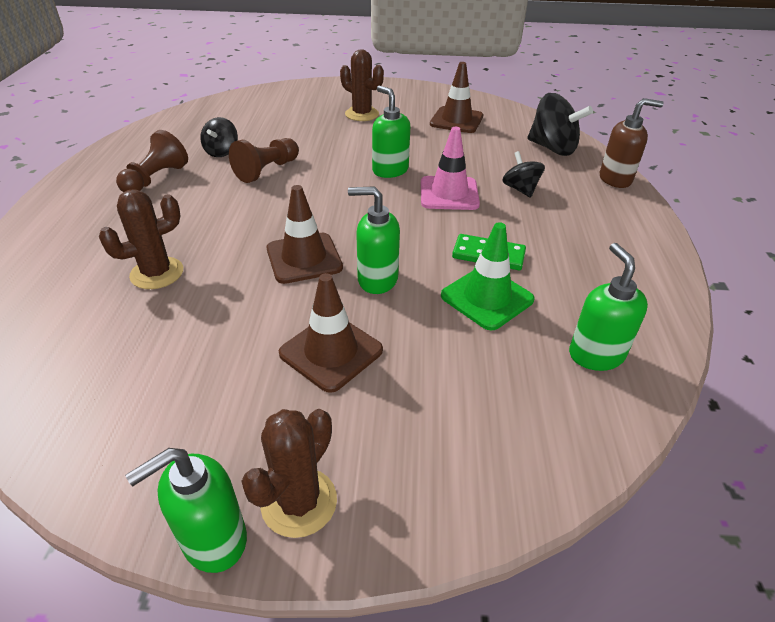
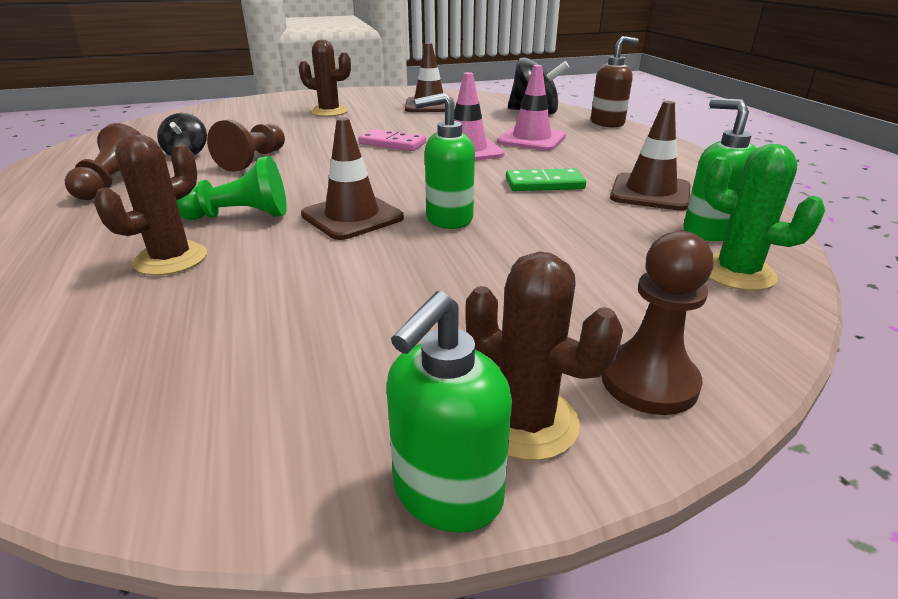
camera: 20 degrees left, 10 degrees down
brown cactus [241,409,337,538] -> brown cactus turned 60 degrees counterclockwise [465,252,623,461]
brown traffic cone [279,273,383,393] -> brown traffic cone moved to [610,101,690,211]
green soap dispenser [372,86,410,178] -> pink domino [358,129,426,151]
green traffic cone [441,222,535,330] -> none
black spinning top [502,151,545,198] -> pink traffic cone [497,65,566,151]
none -> green pawn [177,156,287,220]
none -> brown pawn [601,231,714,415]
none -> green cactus [703,144,825,291]

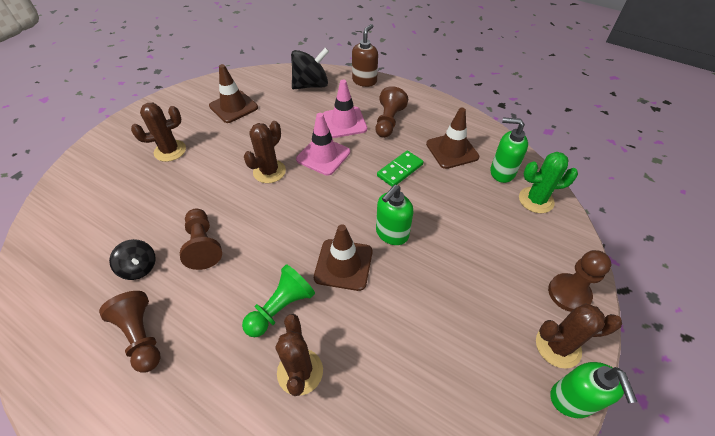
camera: 40 degrees left, 20 degrees up
pink domino [358,129,426,151] -> brown cactus [244,121,286,183]
none -> brown pawn [376,86,408,138]

